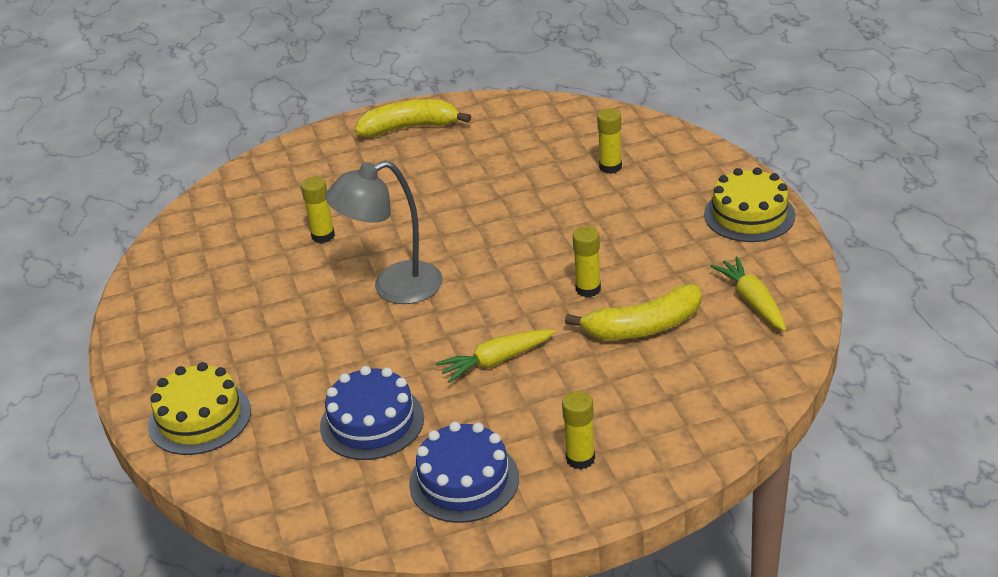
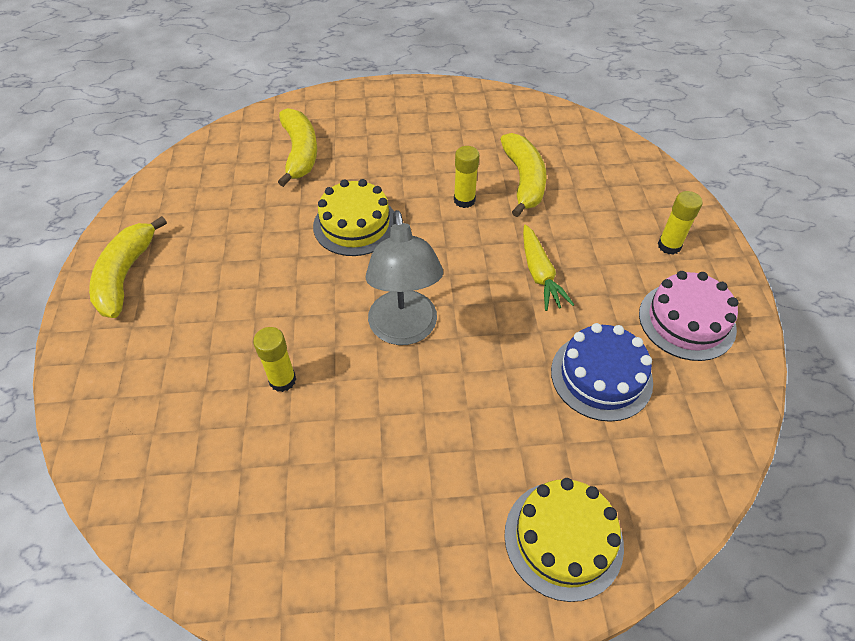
camera: 80 degrees left, 15 degrees up
blue cake [409,422,519,523] -> pink cake [639,271,738,361]
yellow glue stick [597,109,622,174] -> yellow banana [278,108,317,187]
yellow cake [704,167,795,242] -> yellow cake moved to [313,179,394,256]
yellow carrot [711,256,786,331] -> none

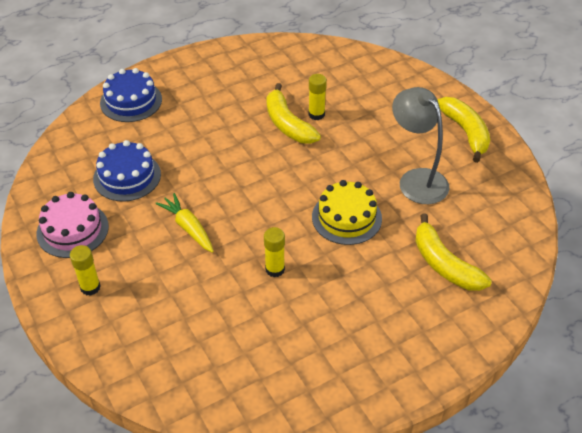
camera: 155 degrees right, 5 degrees down
grey lamp [366,210,443,345] -> grey lamp moved to [392,87,449,204]
yellow banana [500,133,547,217] -> yellow banana moved to [266,83,321,144]
yellow cake [504,478,624,602] -> blue cake [100,68,162,122]

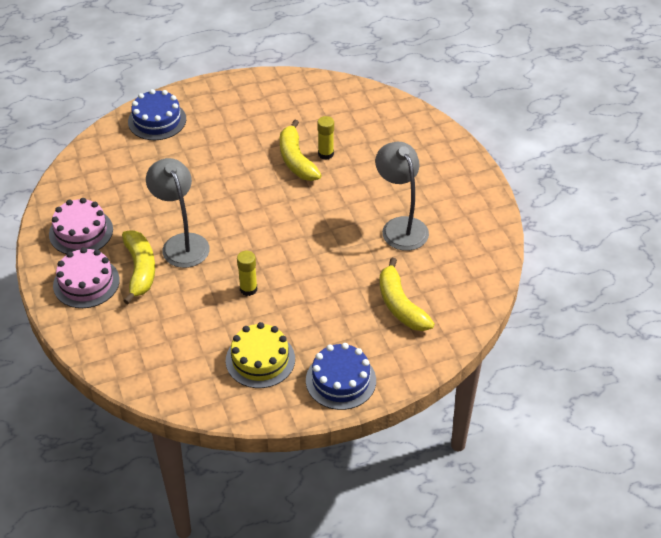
camera: 10 degrees right, 0 degrees up
yellow glue stick [70,245,101,296] -> pink cake [53,247,120,308]
blue cake [93,140,161,202] -> blue cake moved to [306,343,376,410]
yellow carrot [156,193,214,253] -> grey lamp [146,158,210,268]
yellow cake [312,180,382,245] -> yellow cake moved to [226,322,295,388]
yellow banana [438,97,490,163] -> yellow banana moved to [122,230,155,304]

